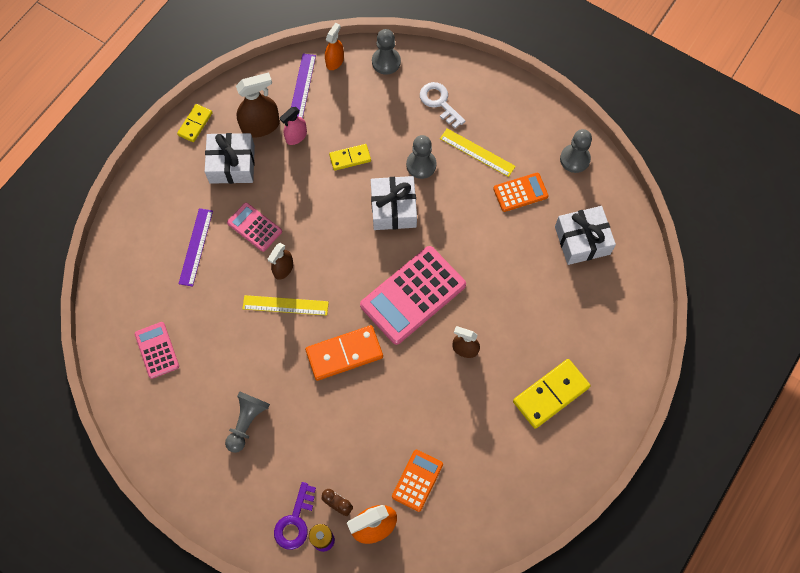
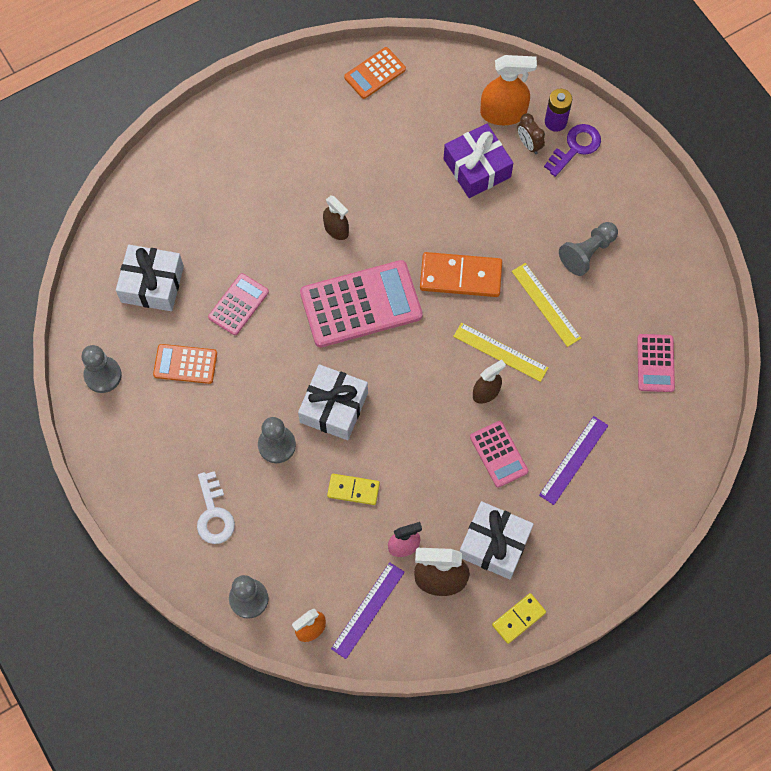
camera: 155 degrees left, 0 degrees up
orange calculator [392,450,443,512] -> orange calculator moved to [344,47,406,99]
yellow ruler [440,128,516,177] -> yellow ruler moved to [512,263,581,347]
yellow domino [513,359,591,429] -> none
none -> pink calculator [208,273,269,335]
none -> purple gift [444,123,513,198]

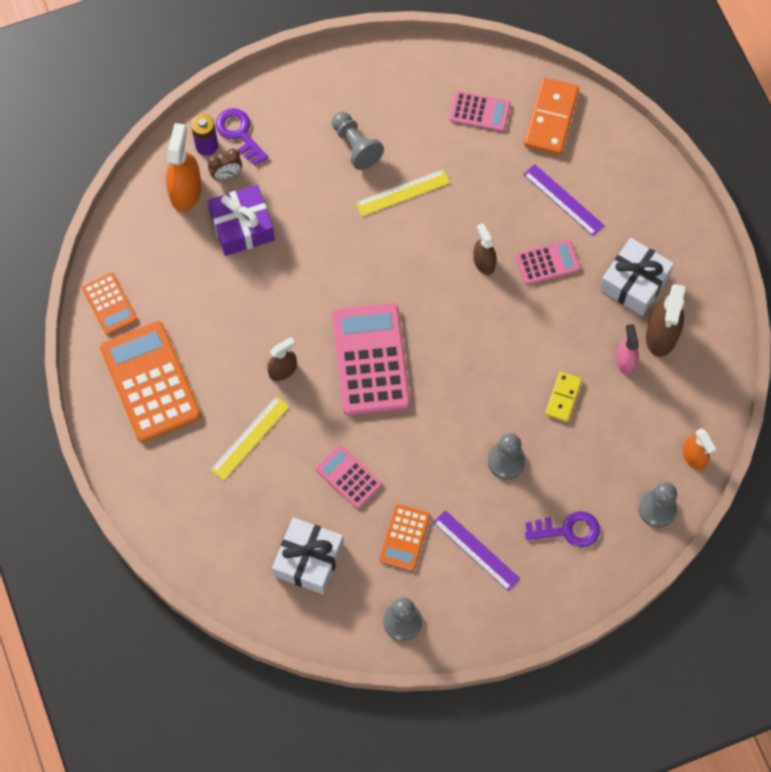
camera: 80 degrees left, 0 degrees up
white key [197,471,235,544] -> purple key [525,511,600,547]
white gift [298,364,368,440] -> none
purple ruler [331,562,405,659] -> purple ruler moved to [433,510,520,591]
orange domino [420,252,502,297] -> orange domino moved to [524,78,579,155]
yellow ruler [453,323,549,382] -> yellow ruler moved to [211,396,290,480]
yellow domino [492,593,546,644] -> none
none -> orange calculator [100,321,201,442]

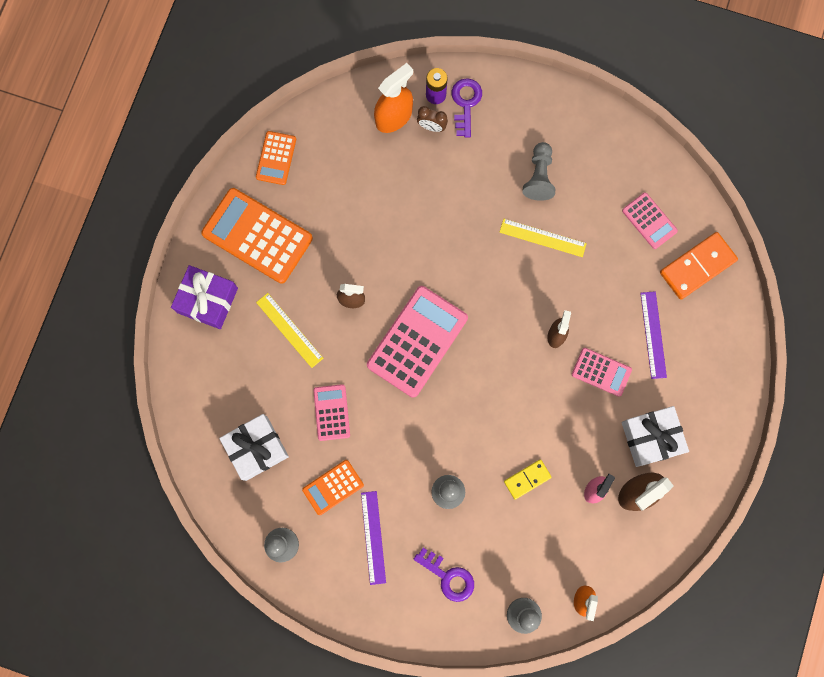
camera: 40 degrees right, 10 degrees up
orange calculator [100,321,201,442] -> orange calculator turned 75 degrees counterclockwise [201,188,313,284]
purple gift [207,185,275,256] -> purple gift moved to [171,265,238,329]
yellow ruler [211,396,290,480] -> yellow ruler turned 60 degrees clockwise [256,293,323,368]

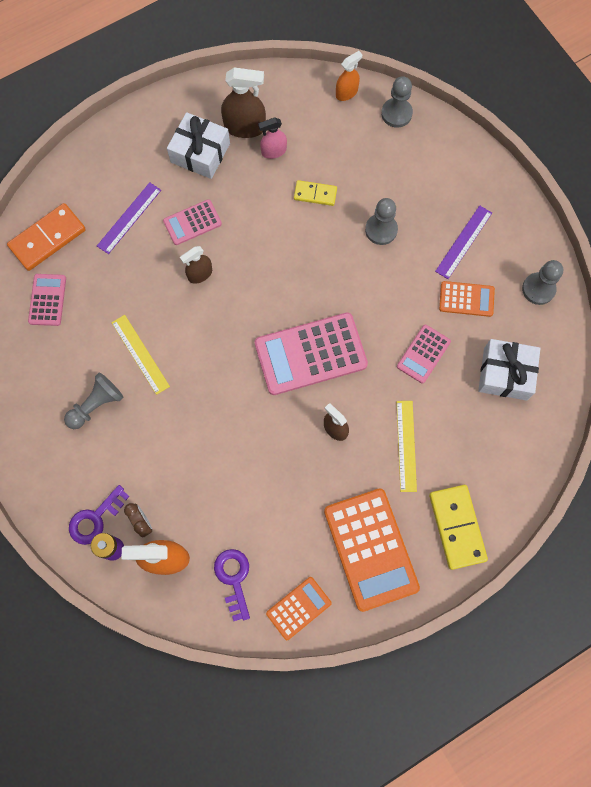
camera: 140 degrees left, 5 degrees down
purple gift [171,265,238,329] -> yellow domino [429,485,488,570]
purple key [414,548,474,602] -> purple key moved to [214,549,250,621]
pink calculator [572,348,632,397] -> pink calculator turned 90 degrees counterclockwise [163,199,222,245]
orange domino [660,232,738,300] -> orange domino turned 45 degrees counterclockwise [7,203,86,271]

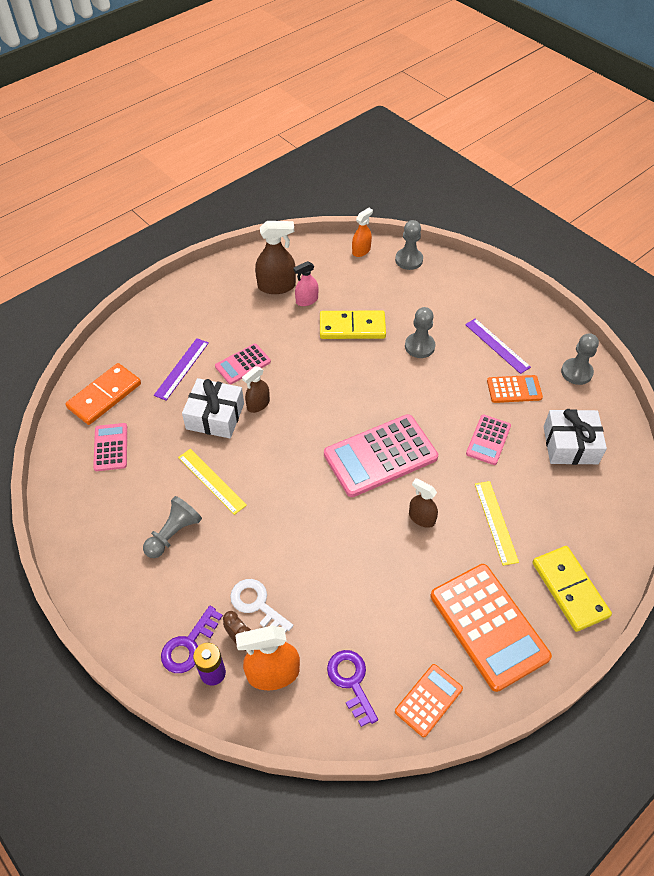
camera: 10 degrees left, 20 degrees down
white gift [167,112,230,179] -> white gift moved to [182,378,244,438]
yellow domino [294,180,337,206] -> yellow domino [320,310,386,339], size x1.71
purple ruler [435,205,492,279] -> purple ruler turned 60 degrees counterclockwise [465,318,531,374]
none -> white key [230,579,293,633]

